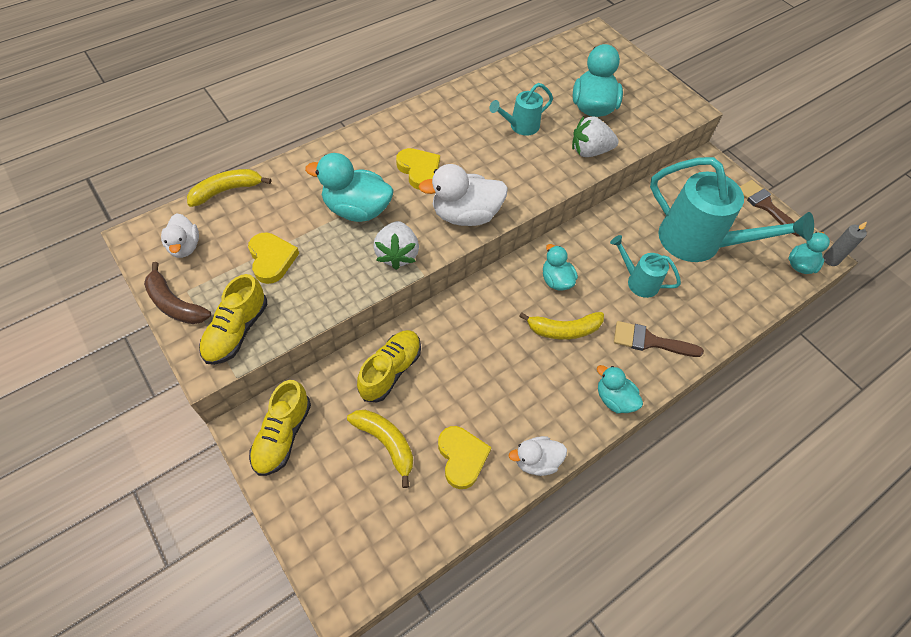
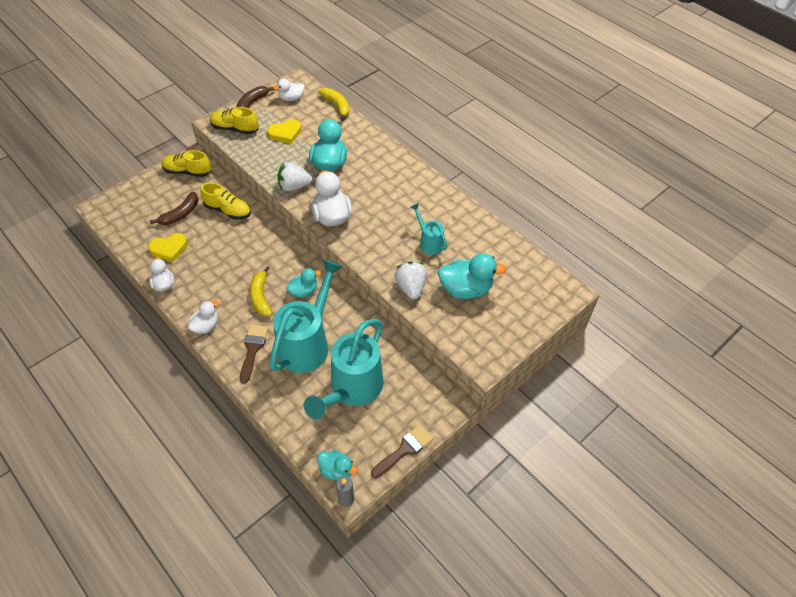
camera: 85 degrees right, 5 degrees down
yellow banana [347,410,413,488] -> brown banana [150,192,198,225]
yellow heart [396,148,440,190] -> none
turquoise duck [597,365,643,413] -> white duck [188,300,219,334]
turquoise watering can [610,235,681,298] -> turquoise watering can [269,259,343,373], size x2.02

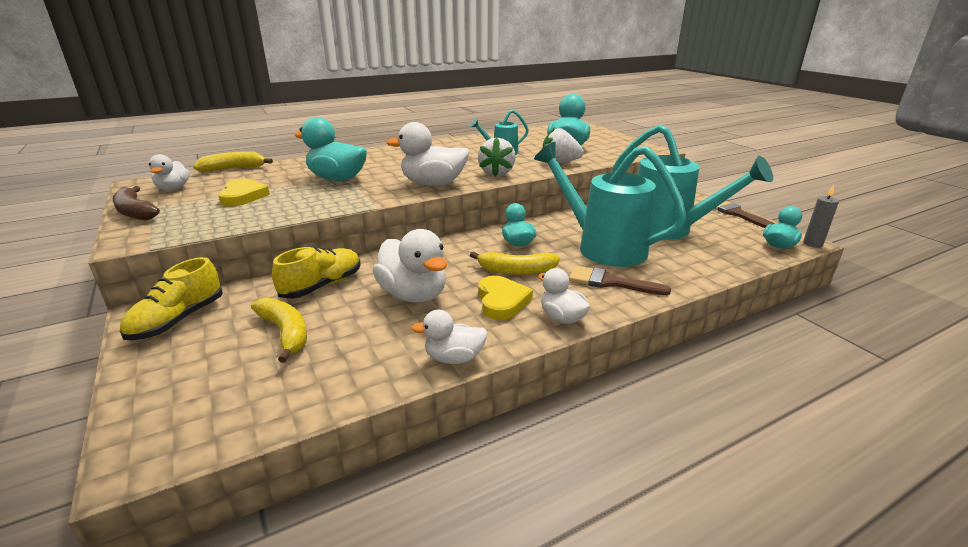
camera: 75 degrees left, 25 degrees down
yellow heart [148,233,188,262] -> yellow heart moved to [478,276,533,320]
brown banana [150,192,198,225] -> yellow banana [251,297,307,363]
yellow shoe [210,107,259,134] -> none
white strawberry [277,162,312,191] -> white strawberry moved to [478,138,516,177]
none -> white duck [373,229,447,303]

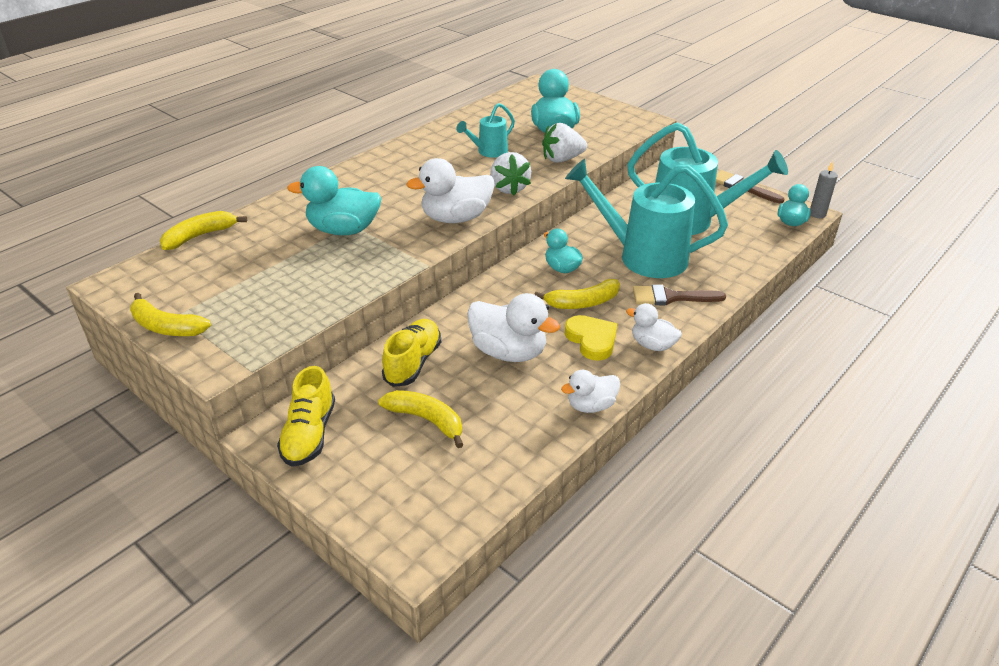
camera: 20 degrees left, 10 degrees up
brown banana [112,186,160,221] -> yellow banana [130,293,211,336]
white duck [149,154,190,191] -> none
yellow heart [218,179,270,207] -> none

